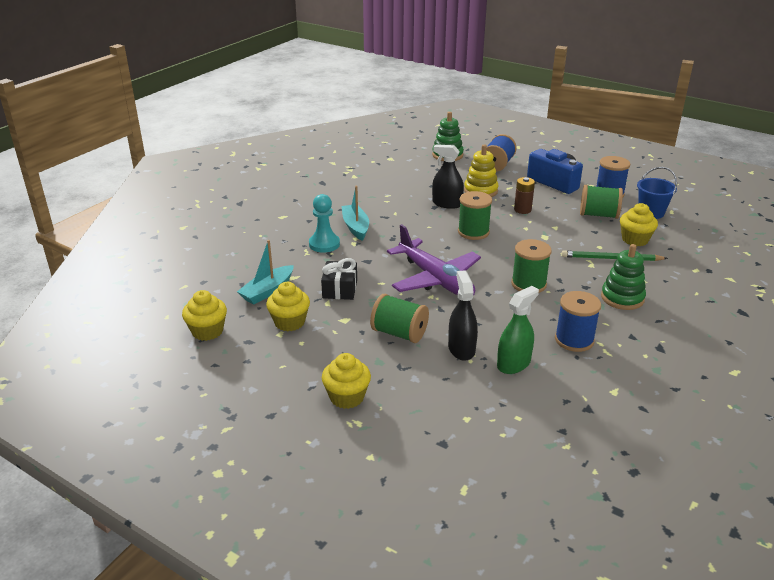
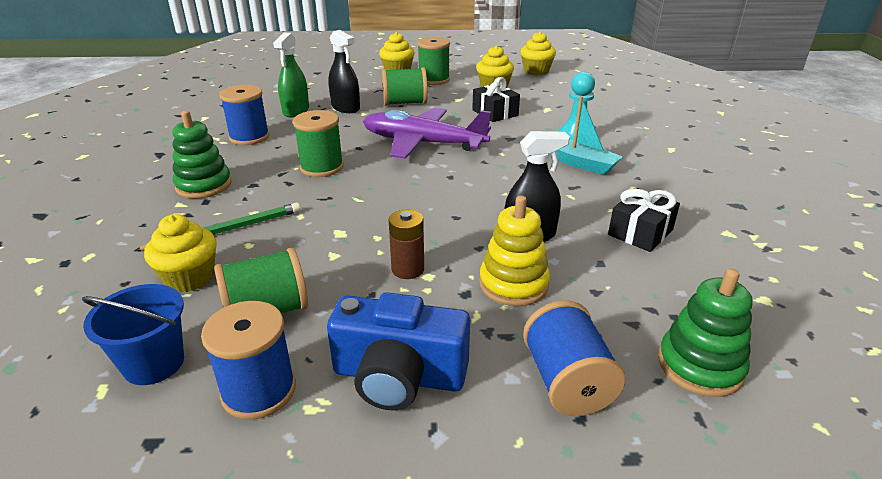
camera: 145 degrees right, 0 degrees up
turquoise boat [237,240,294,304] -> none
green spool [458,191,492,240] -> green spool moved to [417,37,450,85]
none -> black gift [608,188,680,252]

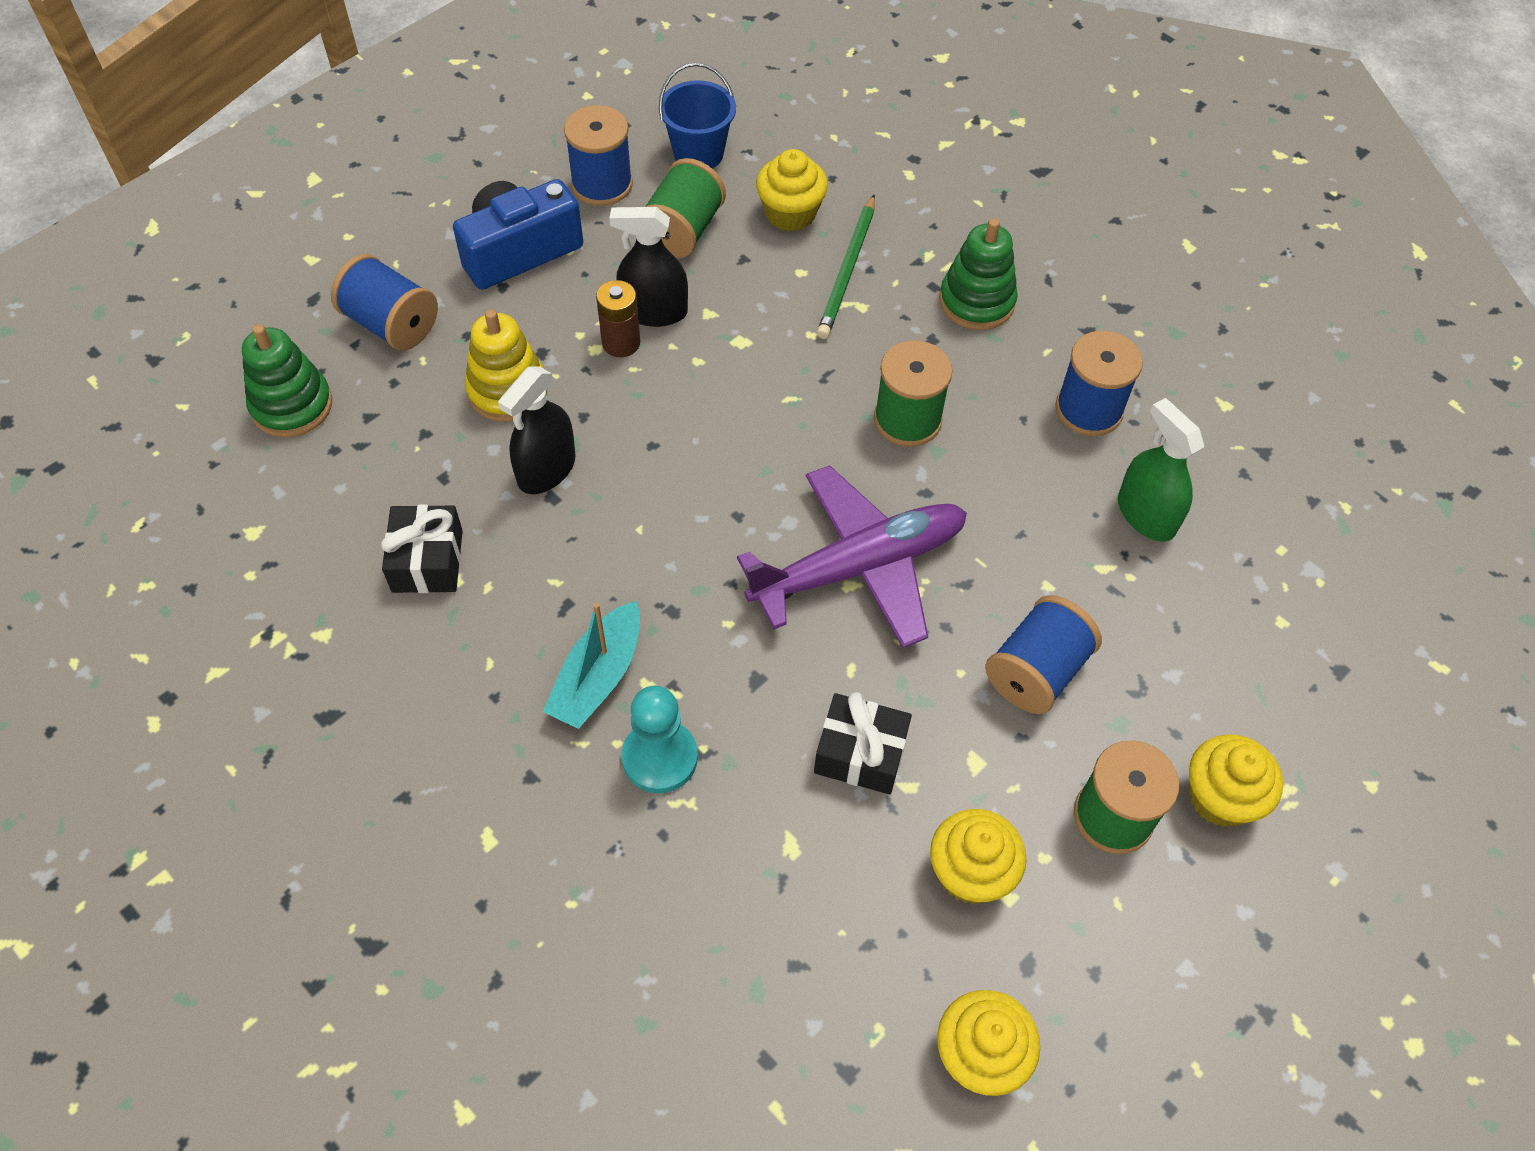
camera: 135 degrees right, 25 degrees up
black spray bottle [328,30,360,113] -> black spray bottle moved to [609,207,688,327]
green spool [382,67,428,106] -> blue spool [985,595,1102,714]
turquoise boat [549,97,623,175] -> turquoise boat turned 60 degrees counterclockwise [543,601,640,729]

